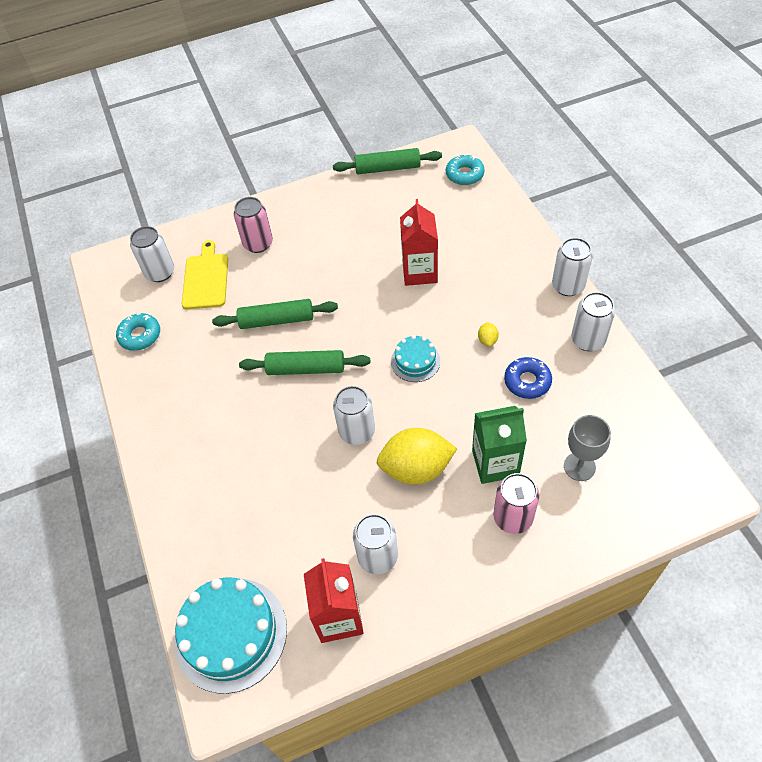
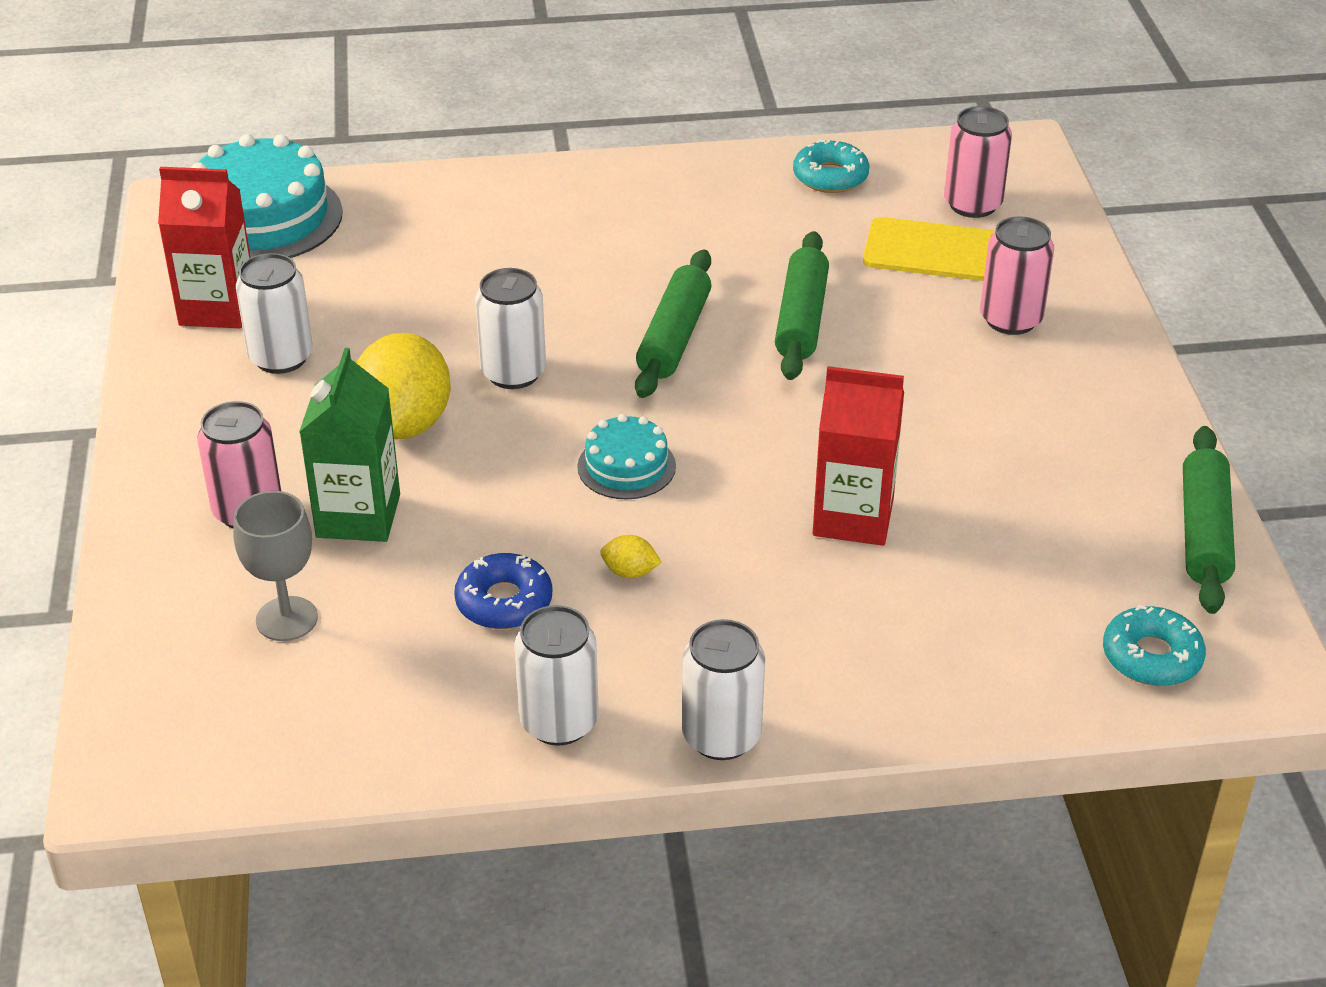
camera: 100 degrees right, 15 degrees down
white can [130,226,174,282] -> pink can [944,106,1012,218]

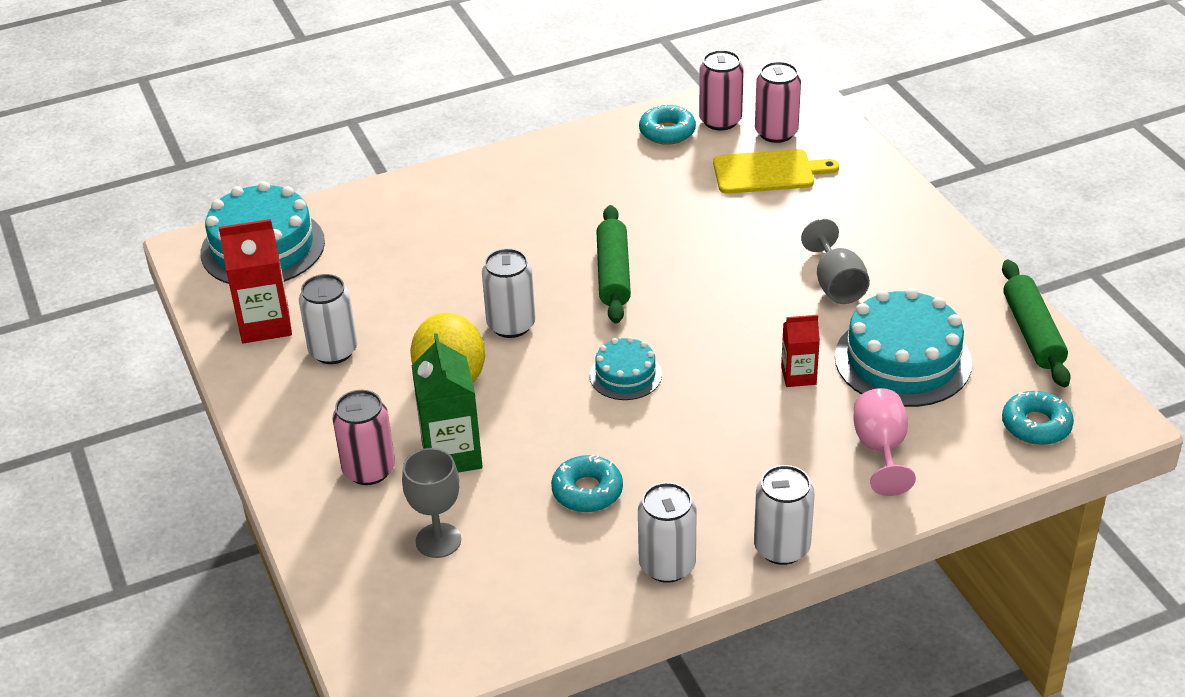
camera: 15 degrees left, 0 degrees up
blue donut [454,553,552,629] -> turquoise donut [551,455,623,512]
yellow lemon [600,535,661,578] -> none
green rolling pin [775,231,829,380] -> none
red carton [813,366,904,546] -> red carton [781,315,820,387], size x0.59
pink can [980,216,1054,335] -> pink can moved to [699,50,744,130]
none -> grey goblet [801,219,870,304]
none -> turquoise cake [835,288,972,407]
none -> pink goblet [854,388,916,496]

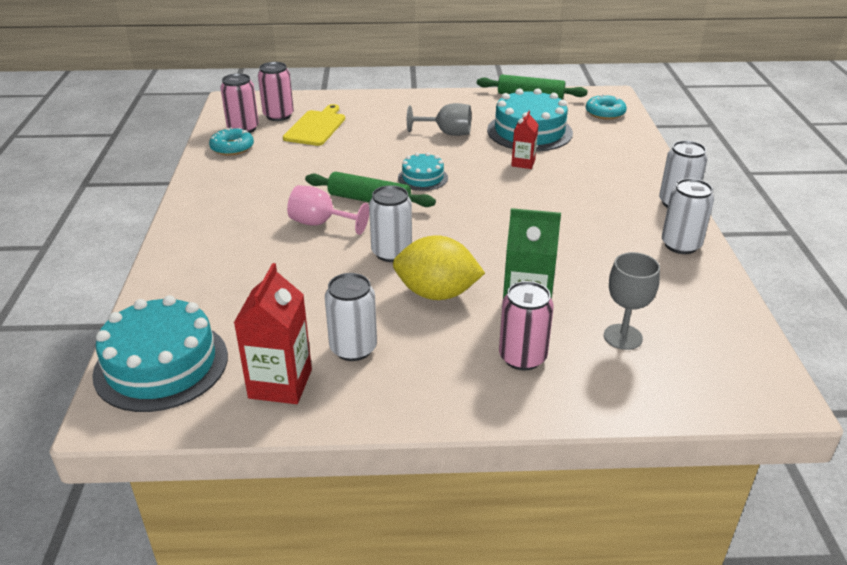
camera: 70 degrees left, 5 degrees down
turquoise donut [551,455,623,512] -> none
turquoise cake [590,337,662,400] -> turquoise cake moved to [398,152,448,191]
pink goblet [854,388,916,496] -> pink goblet moved to [287,185,369,235]

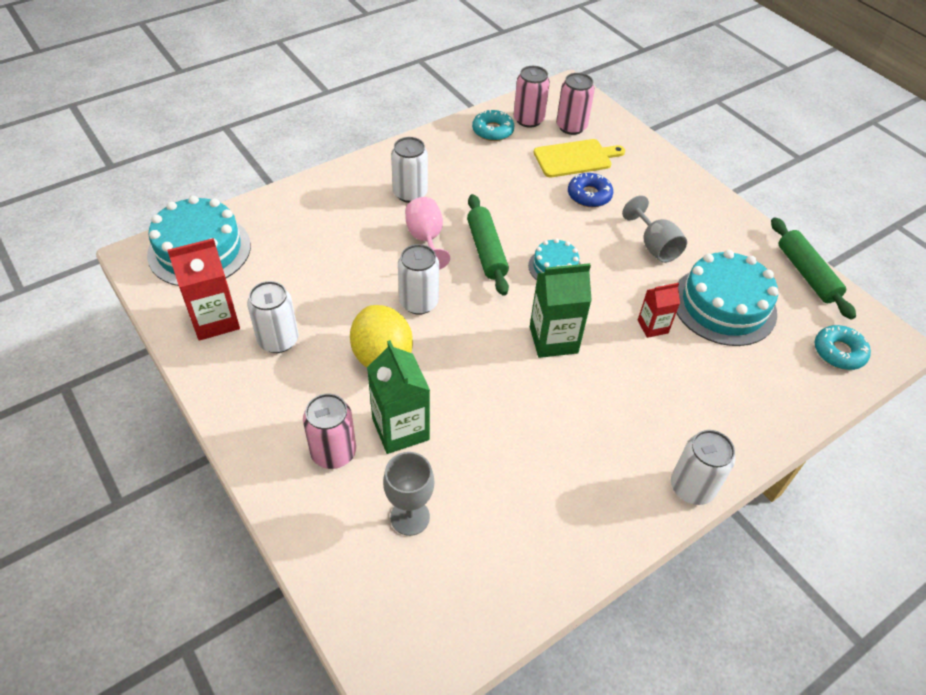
camera: 55 degrees right, 15 degrees up
white can [662,178,714,254] -> white can moved to [391,137,428,203]
none -> green carton [530,263,592,358]
none -> blue donut [568,173,613,207]

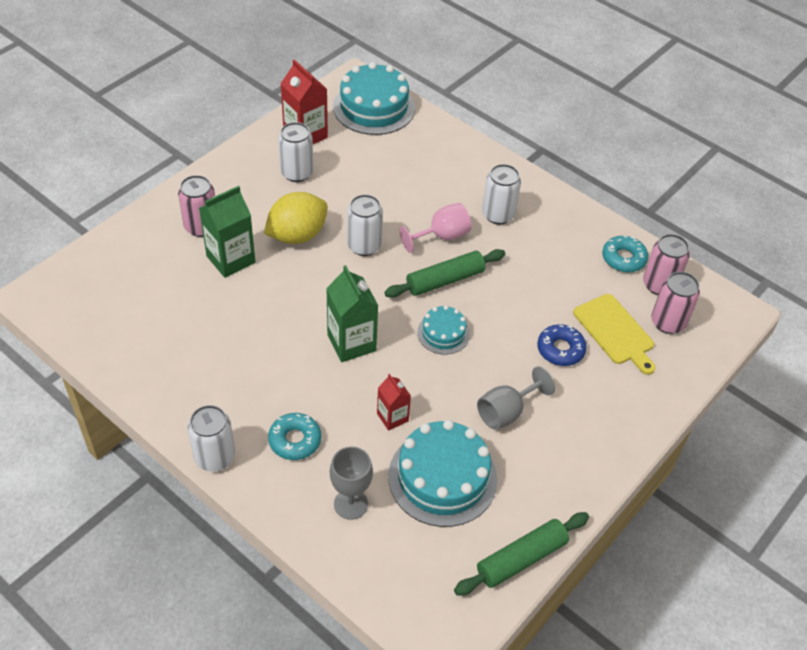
camera: 75 degrees right, 0 degrees up
grey goblet [383,452,434,536] -> grey goblet moved to [330,446,373,520]
turquoise donut [815,325,871,370] -> turquoise donut moved to [268,413,321,460]

